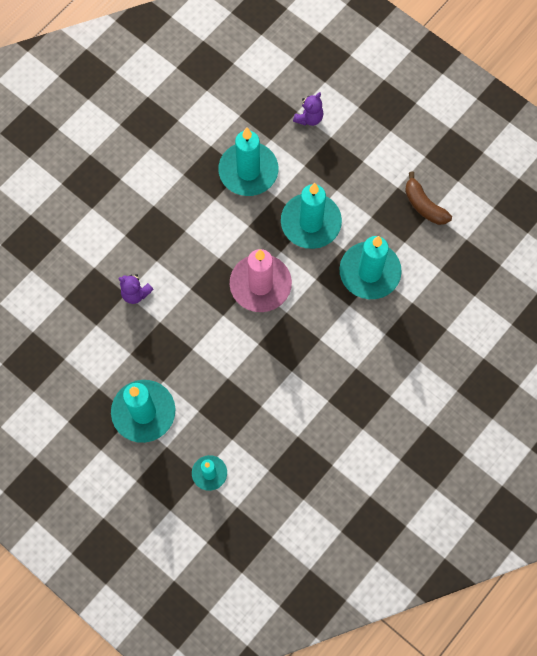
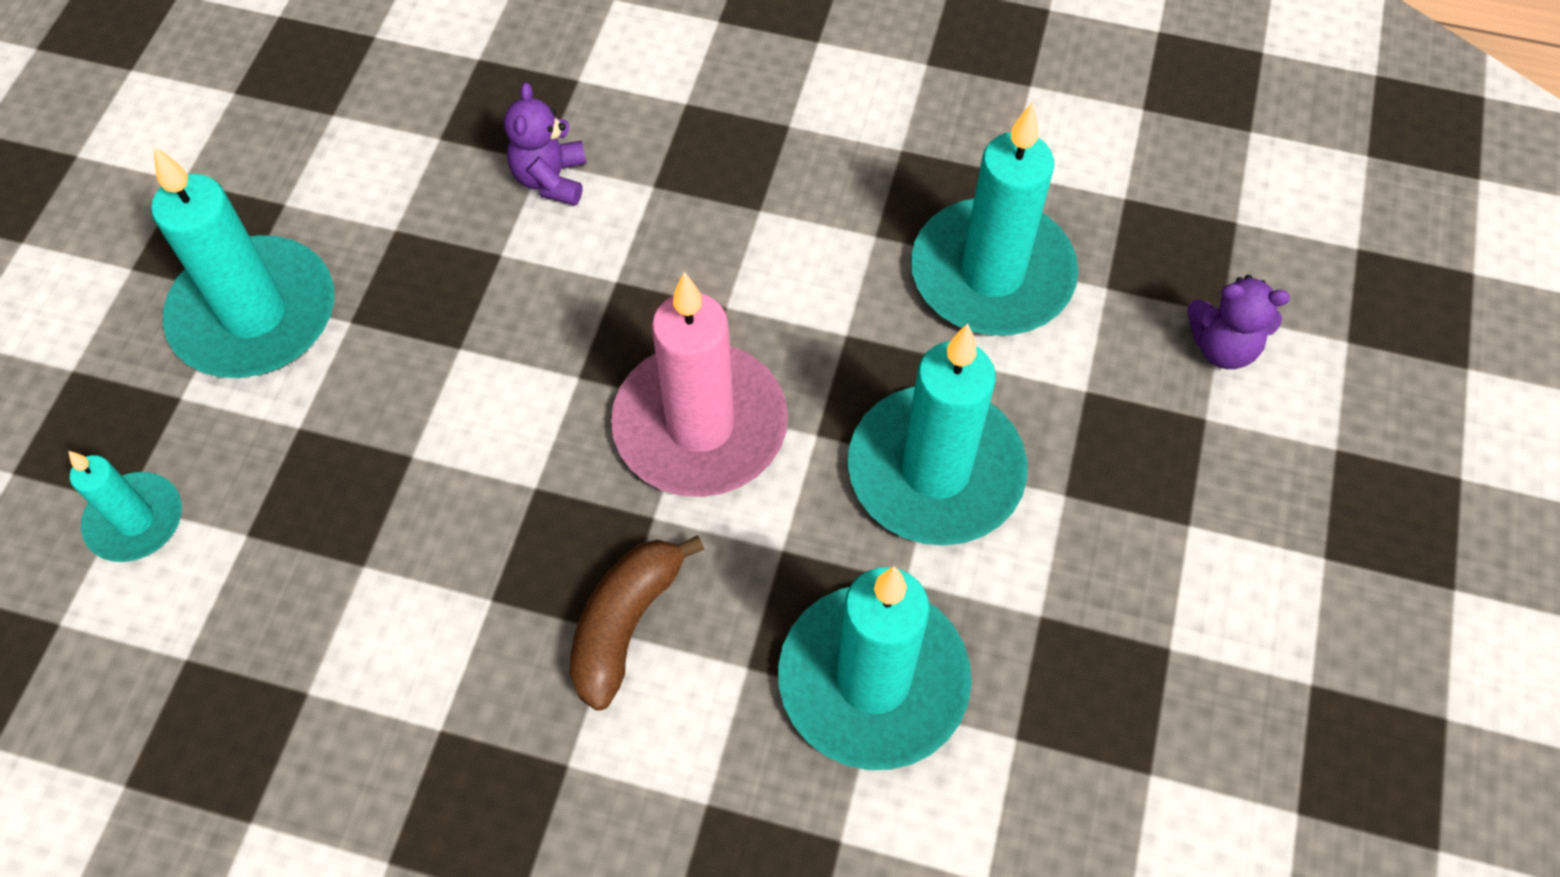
camera: 65 degrees right, 10 degrees down
brown banana [405,172,452,225] -> brown banana moved to [570,536,704,711]

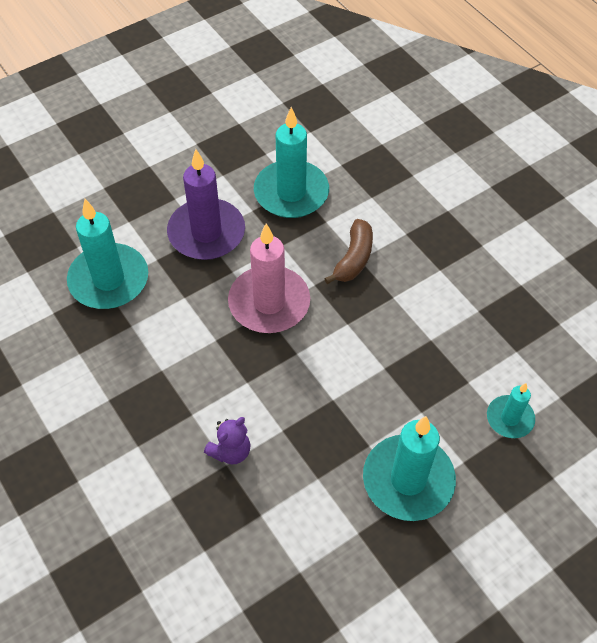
camera: 140 degrees left, 5 degrees down
brown banana [570,536,704,711] -> brown banana turned 45 degrees counterclockwise [324,219,373,284]
turquoise candle [848,324,1027,546] -> purple candle [167,149,245,260]
purple teddy bear [1187,275,1290,369] -> none

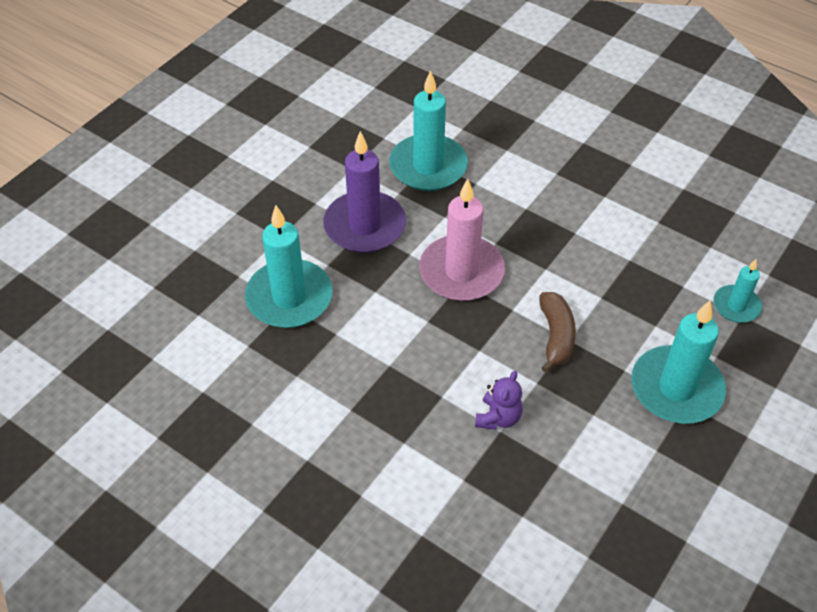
camera: 20 degrees left, 5 degrees down
brown banana [324,219,373,284] -> brown banana moved to [539,292,576,373]

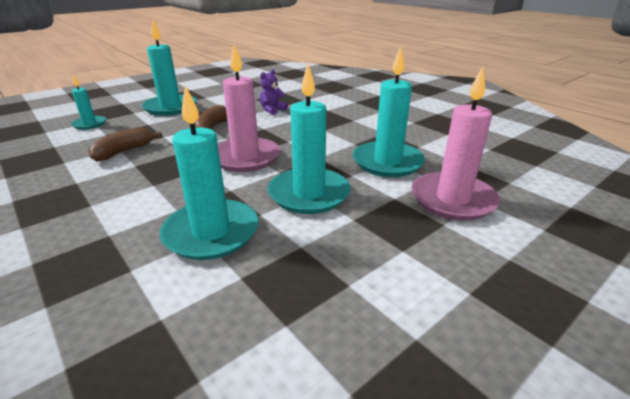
camera: 165 degrees left, 20 degrees down
purple candle [323,131,406,253] -> turquoise candle [268,64,351,214]
none -> brown banana [88,127,162,161]
none -> pink candle [411,67,500,221]

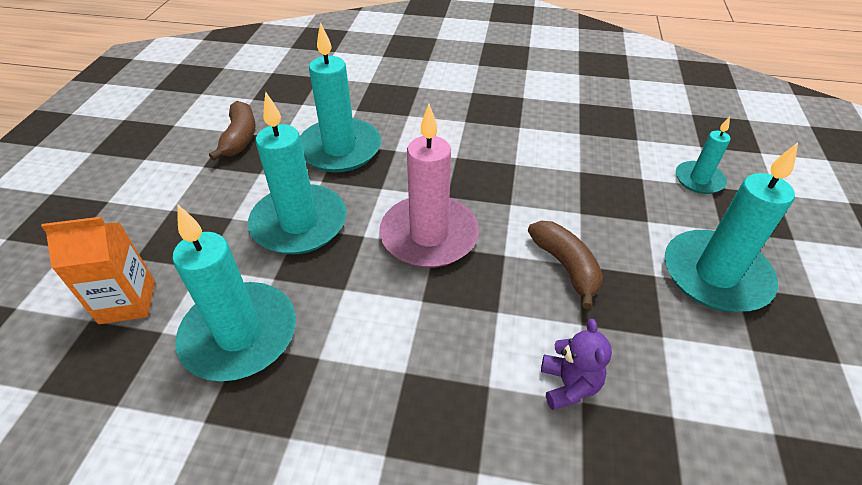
camera: 140 degrees right, 15 degrees up
brown banana [88,127,162,161] -> brown banana moved to [209,101,255,160]
pink candle [411,67,500,221] -> orange carton [41,217,155,324]

